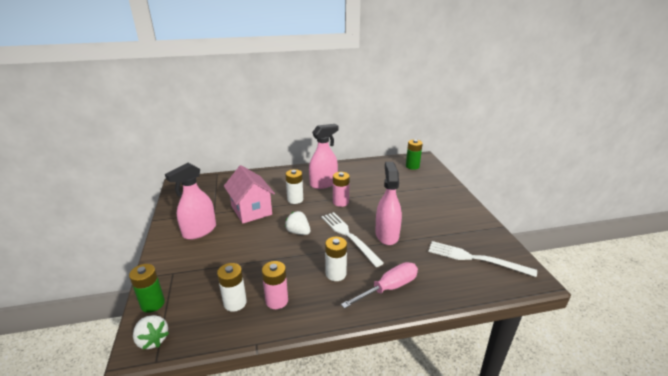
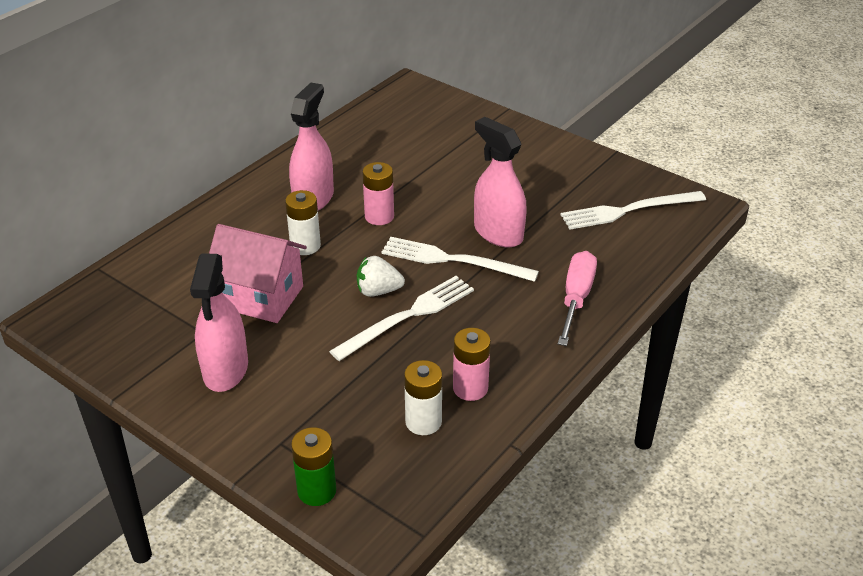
camera: 40 degrees left, 10 degrees up
white strawberry [133,315,169,350] -> none
white battery [325,237,347,281] -> none
green battery [406,140,423,170] -> none
none -> white fork [329,276,474,361]

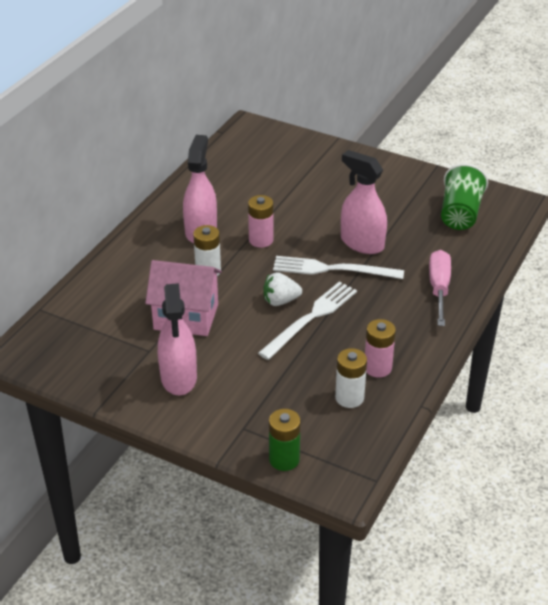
camera: 10 degrees left, 0 degrees up
white fork [561,191,706,230] -> green cup [441,163,488,230]

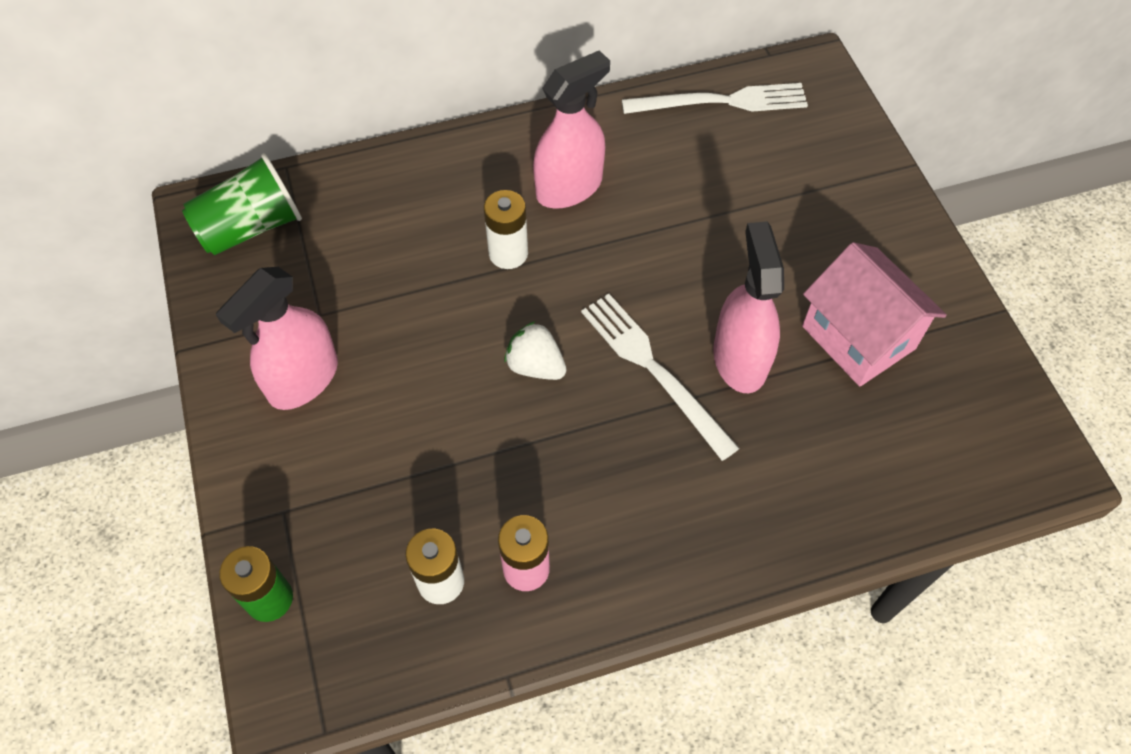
camera: 45 degrees right, 20 degrees up
pink house [145,260,222,336] -> pink house moved to [802,242,947,386]
pink battery [248,195,273,248] -> none
white fork [258,281,357,360] -> white fork moved to [622,83,808,114]
pink screwdriver [429,250,451,326] -> none
green cup [441,163,488,230] -> green cup moved to [182,153,302,255]

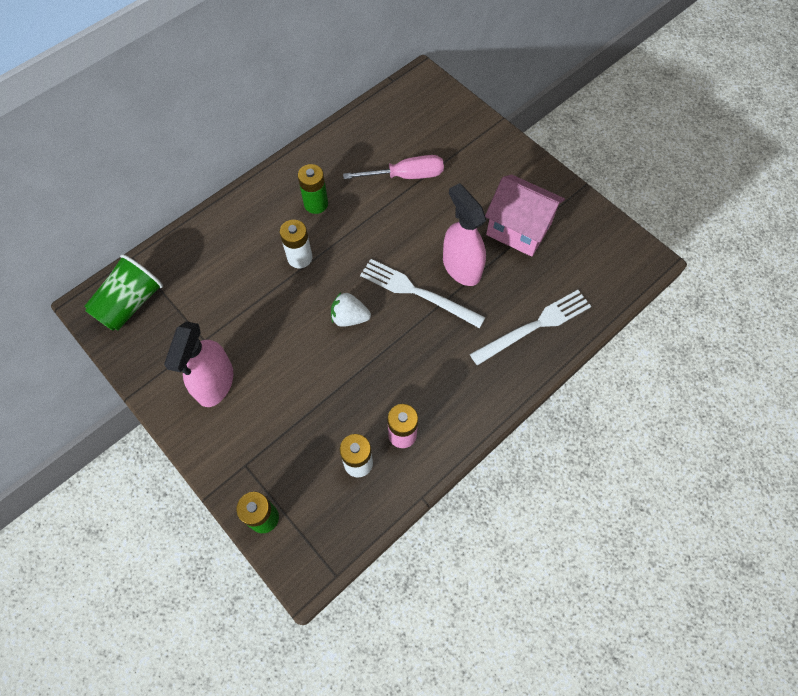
camera: 25 degrees left, 5 degrees up
pink spray bottle [533,50,610,208] -> green battery [298,164,328,214]
white fork [622,83,808,114] -> white fork moved to [470,290,591,365]
none -> pink screwdriver [343,155,444,179]

